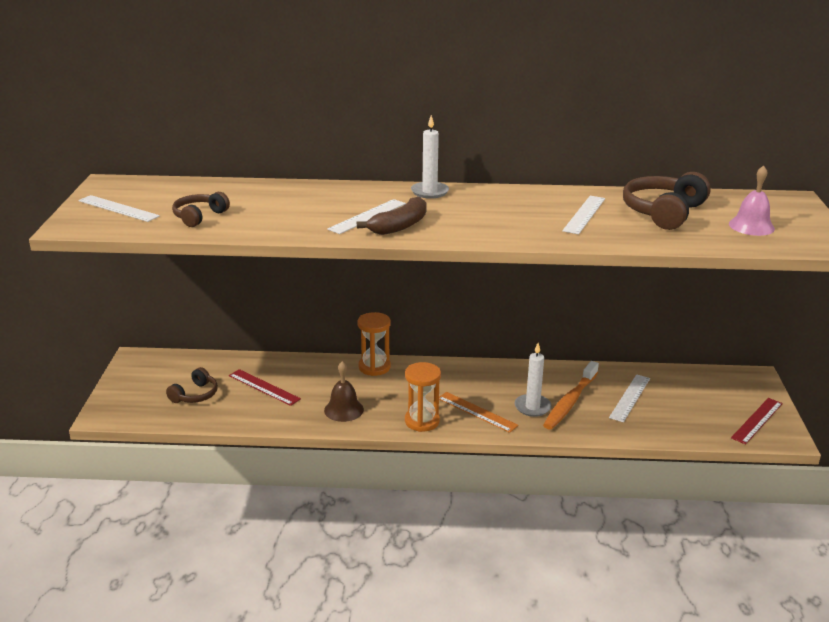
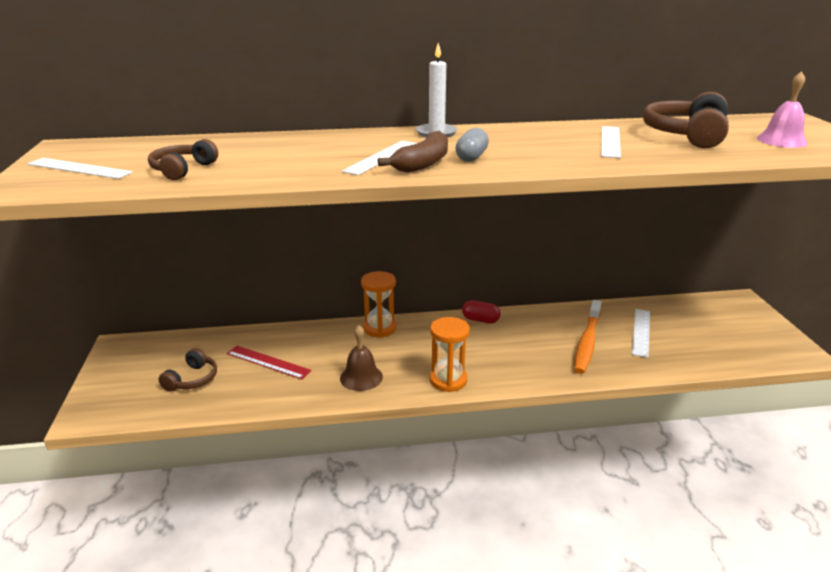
camera: 10 degrees left, 0 degrees up
orange ruler [439,392,519,433] -> none
white candle [514,343,552,417] -> none
red ruler [731,398,783,444] -> none
none -> grey capsule [455,128,489,162]
none -> red capsule [462,300,501,324]

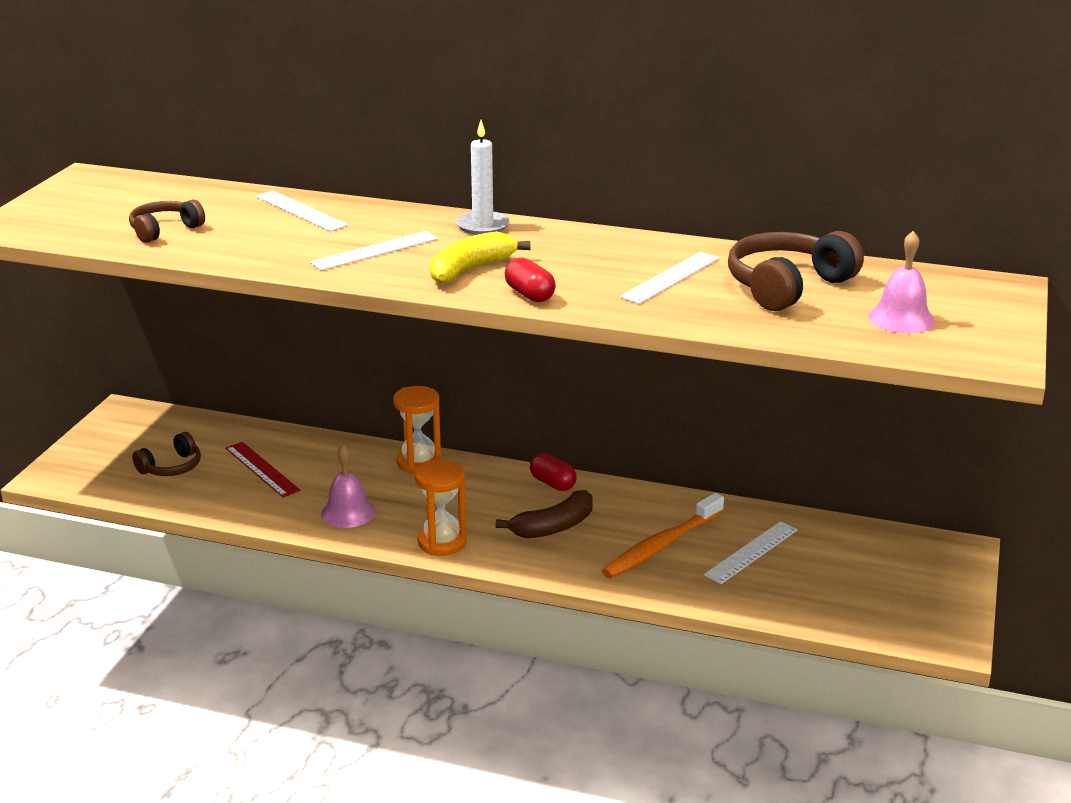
camera: 25 degrees right, 0 degrees up
white ruler [27,158,133,179] -> white ruler moved to [256,190,348,231]
brown bell [340,325,383,391] -> pink bell [321,445,375,528]
brown banana [378,131,448,173] -> brown banana moved to [495,490,593,538]
grey capsule [455,128,489,162] -> yellow banana [430,232,531,284]
none -> red capsule [505,258,556,302]

